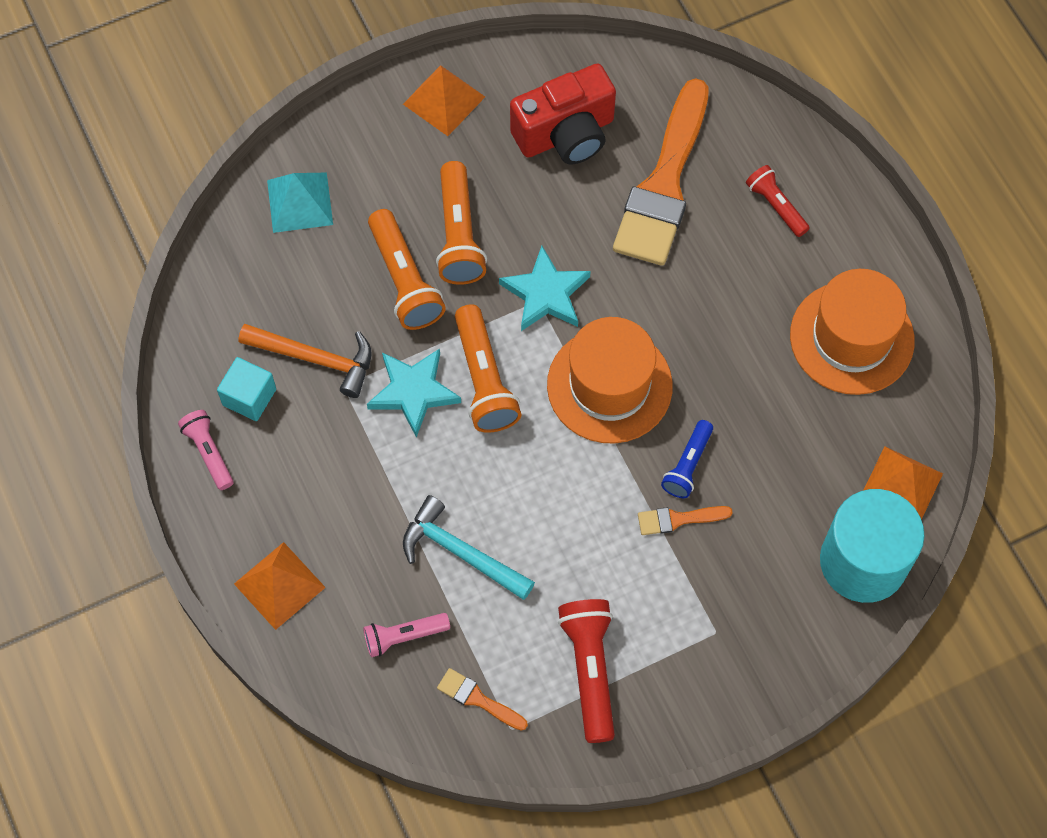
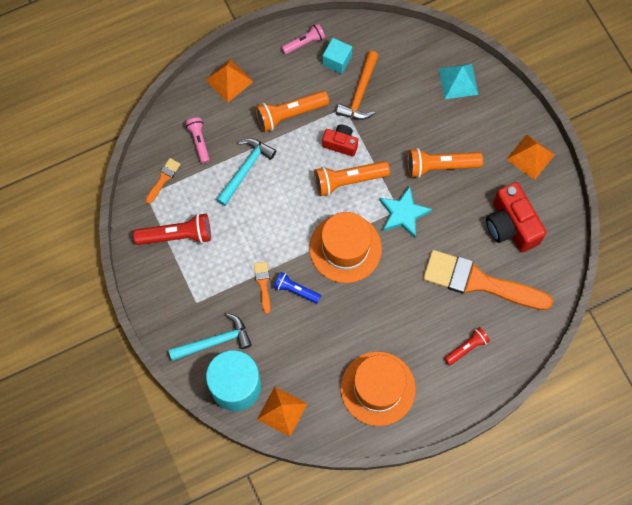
camera: 90 degrees right, 5 degrees up
turquoise star [367,349,461,437] -> red camera [322,124,358,156]
orange flashlight [368,209,446,330] -> orange flashlight moved to [255,91,329,132]
none -> turquoise hammer [169,313,252,361]

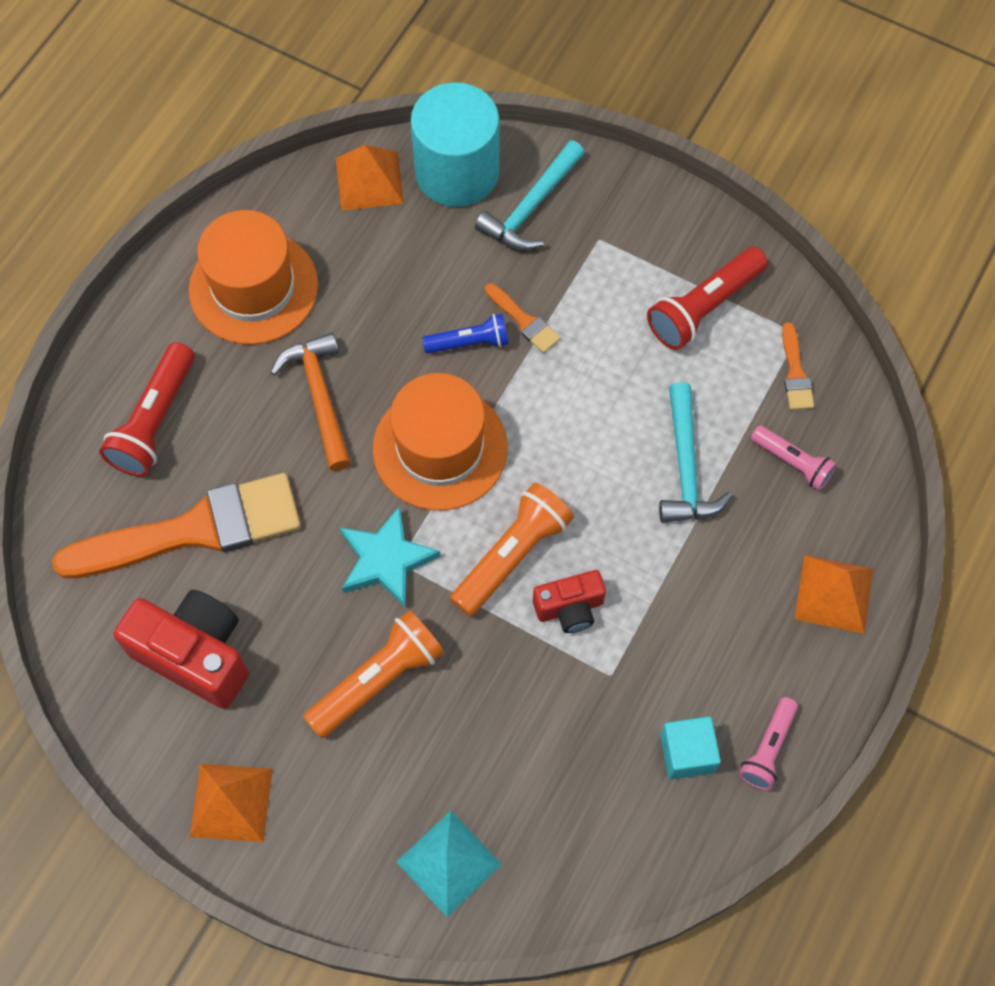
camera: 145 degrees right, 5 degrees down
orange flashlight [255,91,329,132] -> none
orange hammer [336,51,379,120] -> orange hammer moved to [271,333,351,471]
red flashlight [444,327,490,365] -> red flashlight [99,342,195,477], size x1.62

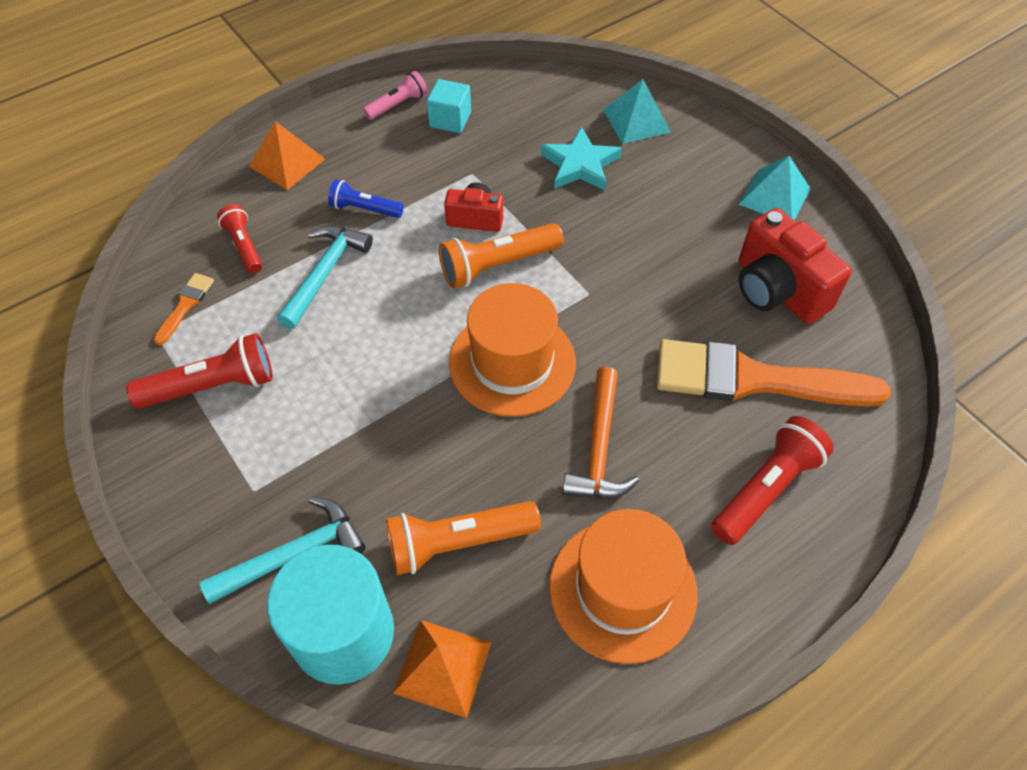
camera: 155 degrees left, 10 degrees down
orange pyramid [190,764,273,842] -> turquoise pyramid [739,156,811,220]
orange flashlight [303,610,445,738] -> orange flashlight moved to [386,501,541,575]
turquoise star [340,506,441,608] -> turquoise star moved to [540,126,622,190]
blue flashlight [422,314,508,354] -> blue flashlight moved to [328,179,404,218]
orange brush [485,283,560,353] -> none
pink flashlight [751,425,837,491] -> red flashlight [217,204,262,273]

